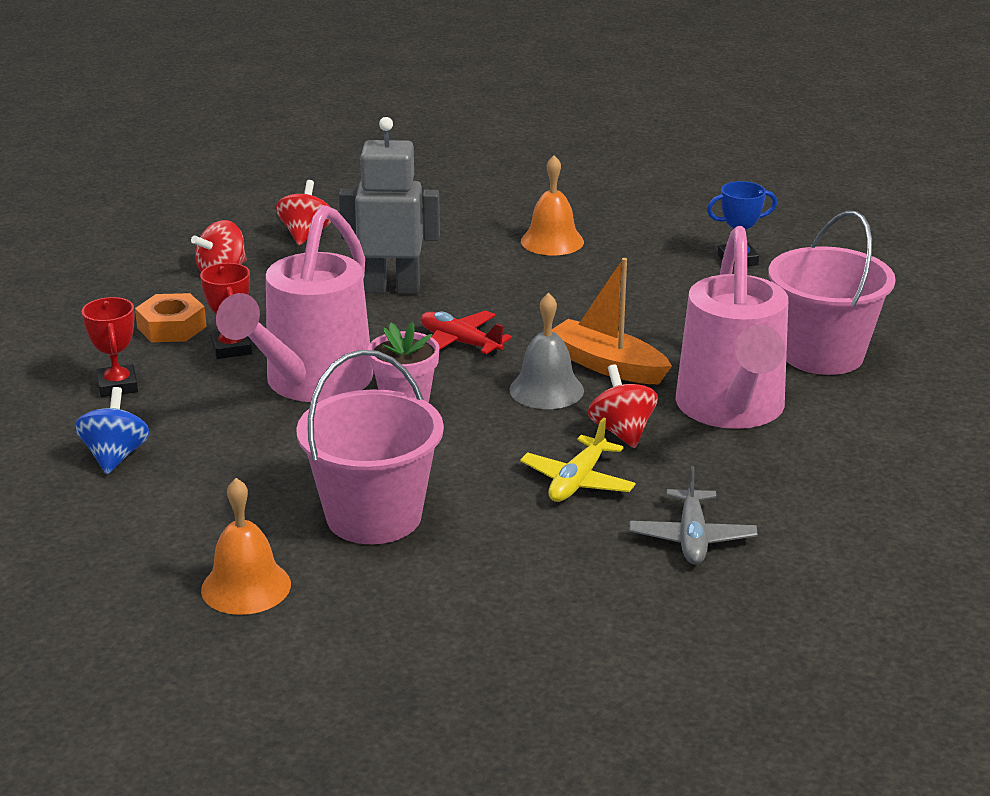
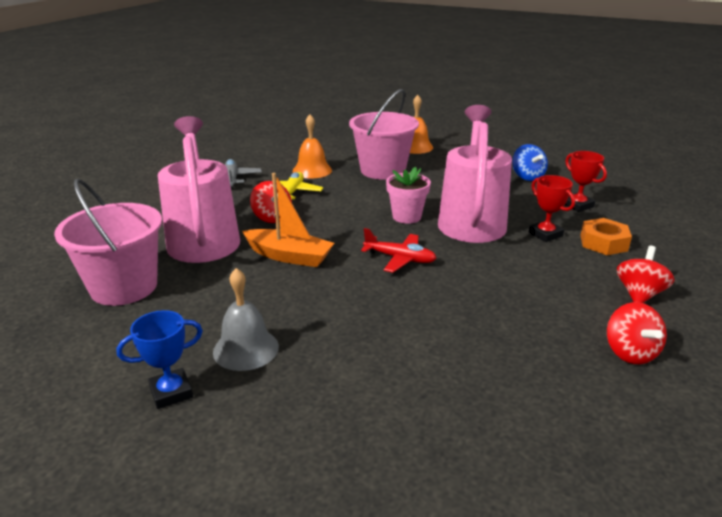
camera: 165 degrees right, 0 degrees up
grey robot [339,117,440,294] -> none
grey bell [509,293,584,409] -> grey bell moved to [213,268,279,371]
orange bell [521,155,584,255] -> orange bell moved to [292,114,332,178]

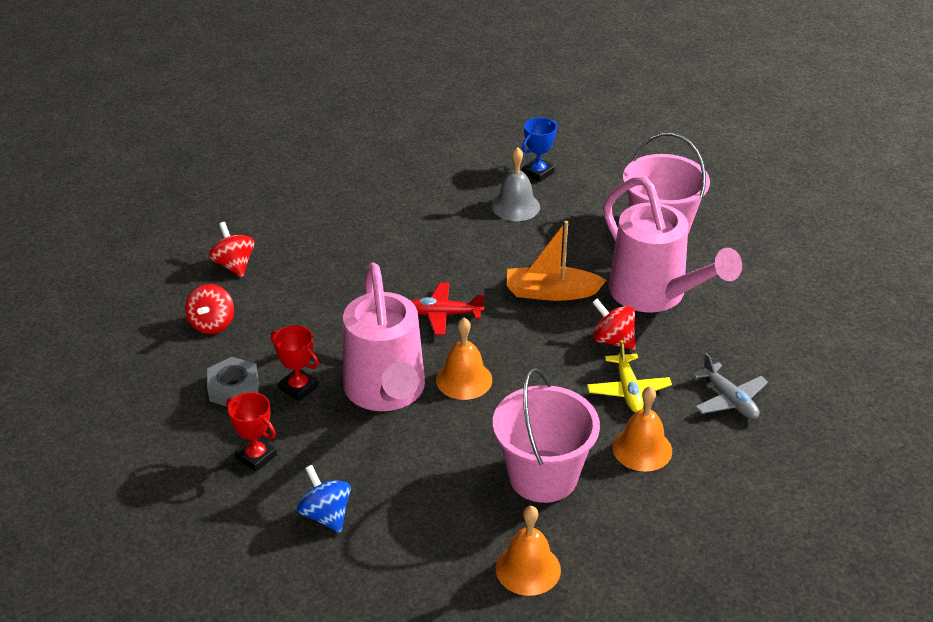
camera: 160 degrees right, 10 degrees up
pink flower pot [386,167,431,224] -> orange bell [436,318,492,400]
orange nut [580,218,632,255] -> grey nut [207,357,259,406]

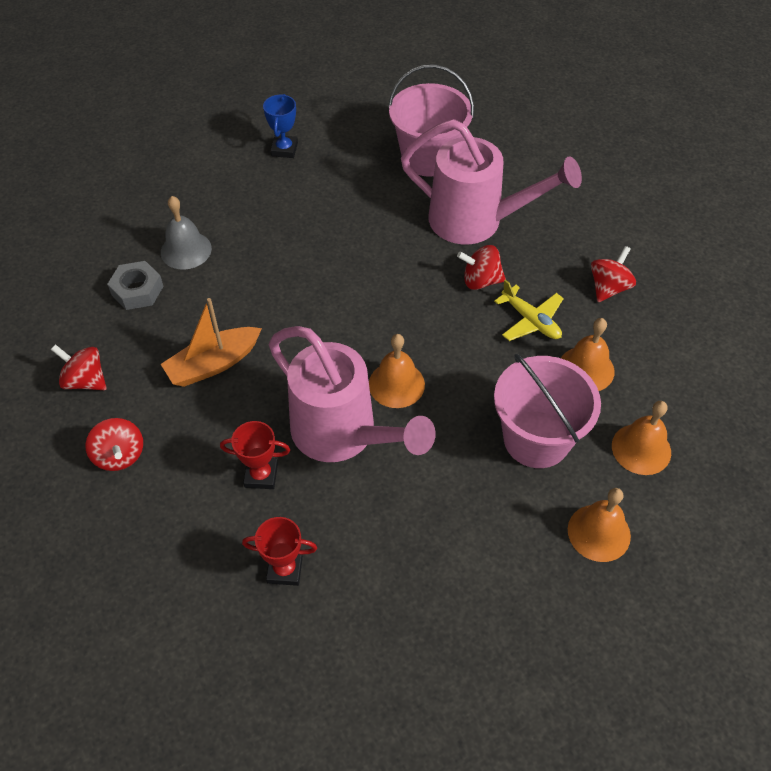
camera: 35 degrees left, 15 degrees up
grey nut [207,357,259,406] -> grey nut moved to [107,261,164,310]
blue spinning top [297,465,351,533] -> none
red plane [411,282,484,335] -> none
grey bell [492,147,540,221] -> grey bell moved to [161,196,212,270]
orange boat [507,221,606,301] -> orange boat moved to [161,298,262,387]
grey plane [693,353,768,419] -> red spinning top [591,246,636,302]
none -> orange bell [612,401,671,475]

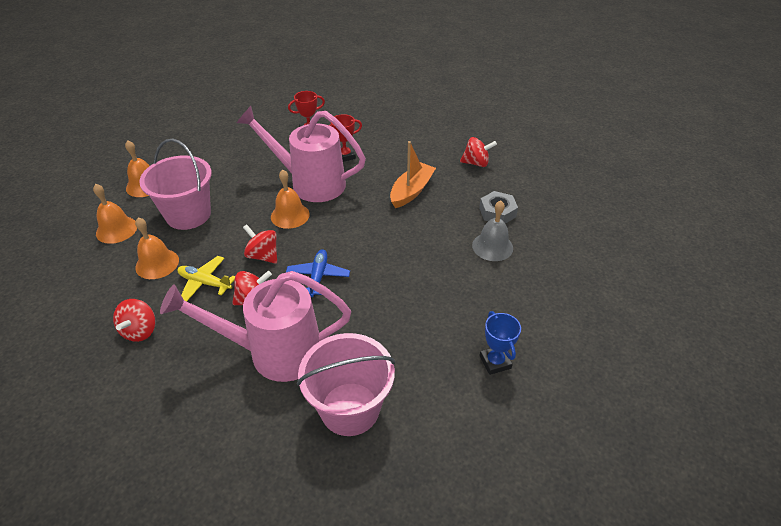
camera: 155 degrees right, 10 degrees down
red spinning top [85,418,143,471] -> red spinning top moved to [243,224,277,264]
none -> blue plane [286,249,350,297]

